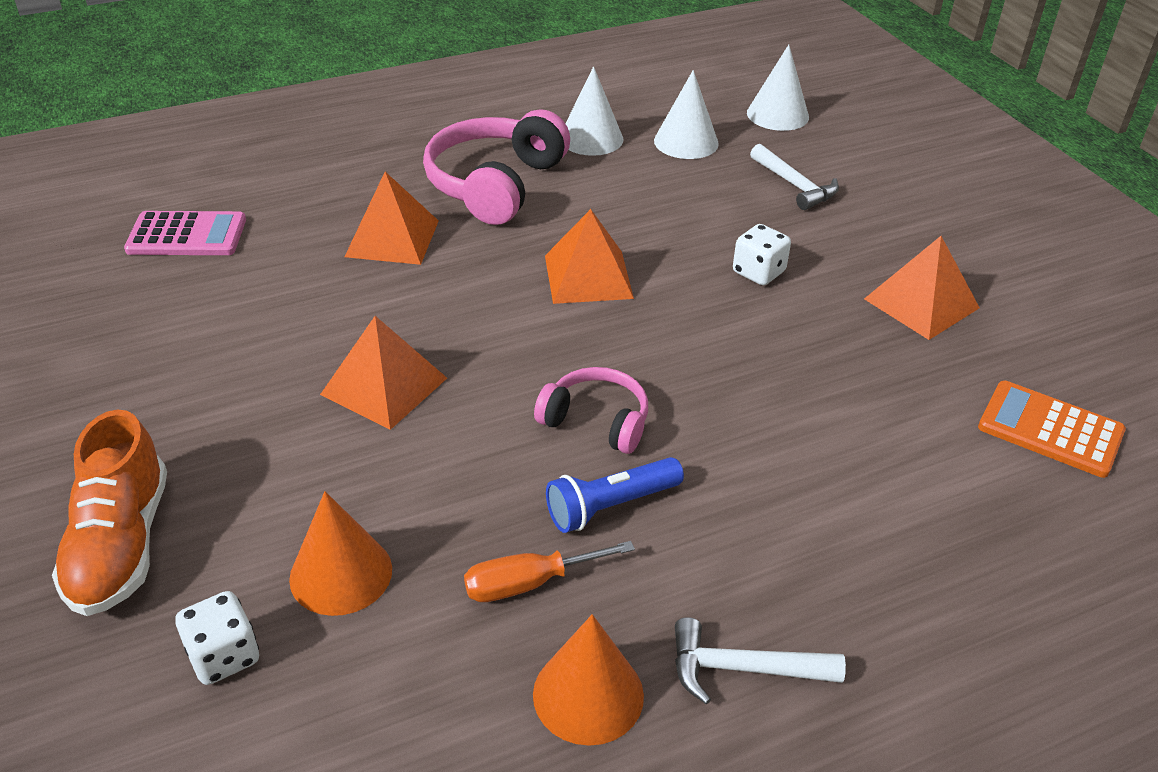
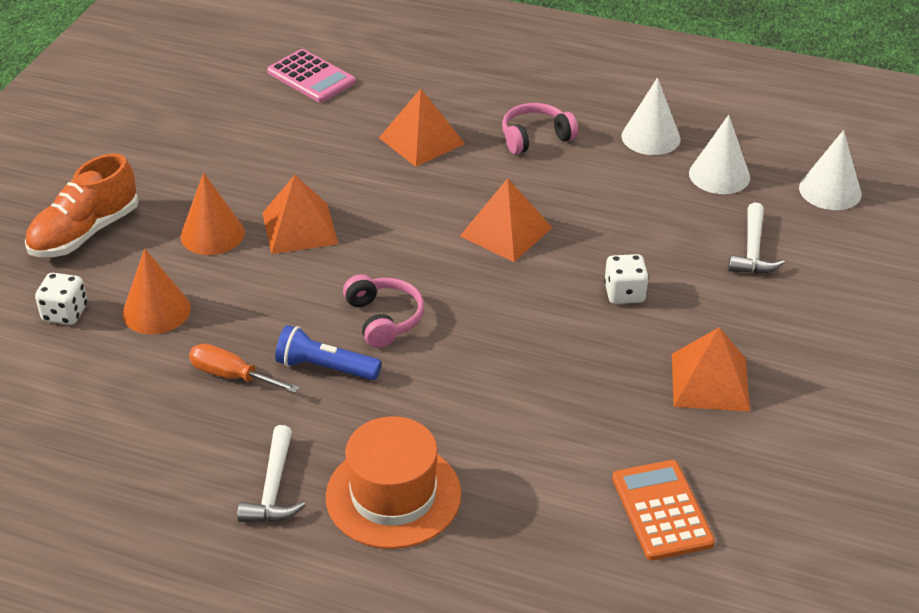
camera: 45 degrees right, 0 degrees up
pink headphones [423,109,570,225] -> pink headphones [502,103,578,154], size x0.58
orange cone [533,614,644,746] -> orange cone moved to [180,173,245,255]
white hammer [675,617,846,705] -> white hammer turned 135 degrees counterclockwise [237,425,306,522]
none -> orange hat [325,416,462,549]

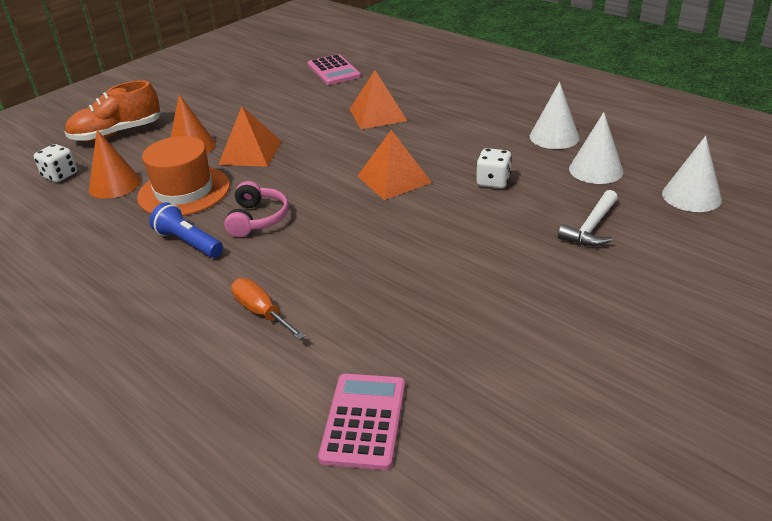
camera: 25 degrees right, 5 degrees down
orange screwdriver [189,344,299,393] -> orange screwdriver moved to [231,278,305,340]
white hammer [237,425,306,522] -> none
orange hat [325,416,462,549] -> orange hat moved to [137,136,230,216]
pink headphones [502,103,578,154] -> none
white dice [604,254,649,304] -> white dice moved to [476,148,512,188]
orange calculator [612,460,715,561] -> pink calculator [318,374,405,470]
orange pyramid [672,327,750,411] -> none

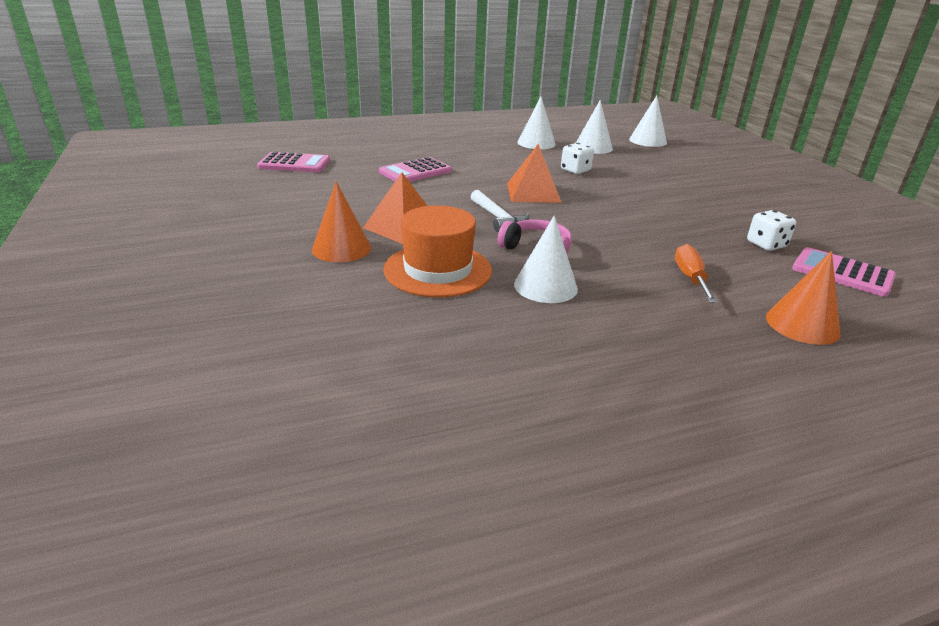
camera: 65 degrees left, 5 degrees down
white dice [34,144,77,182] -> white dice moved to [747,210,796,251]
orange shoe [65,80,161,141] -> none
orange cone [89,130,141,199] -> orange cone moved to [766,251,840,345]
blue flashlight [149,202,223,258] -> white cone [514,215,578,303]
orange screwdriver [231,278,305,340] -> orange screwdriver turned 105 degrees clockwise [675,244,718,303]
orange pyramid [350,70,407,129] -> pink calculator [379,157,452,182]
white hammer [558,190,618,246] -> white hammer moved to [471,190,529,232]

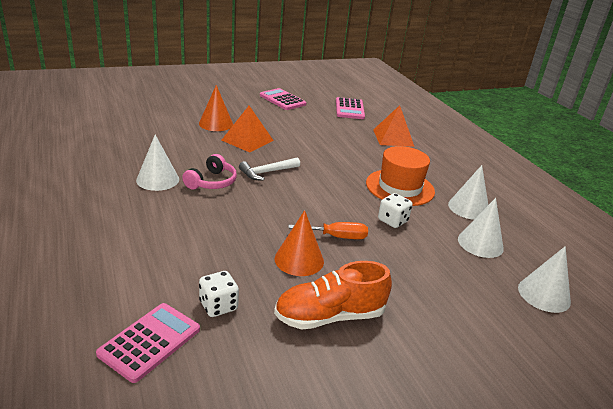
camera: 85 degrees right, 0 degrees up
pink calculator [379,157,452,182] -> pink calculator moved to [260,88,307,110]
orange hat [383,205,492,298] -> orange hat moved to [366,146,435,206]
orange pyramid [507,144,562,203] -> orange pyramid moved to [373,105,414,147]
orange screwdriver [675,244,718,303] -> orange screwdriver moved to [288,222,368,239]
orange cone [766,251,840,345] -> orange cone moved to [275,210,324,276]
none -> orange shoe [274,261,392,330]

